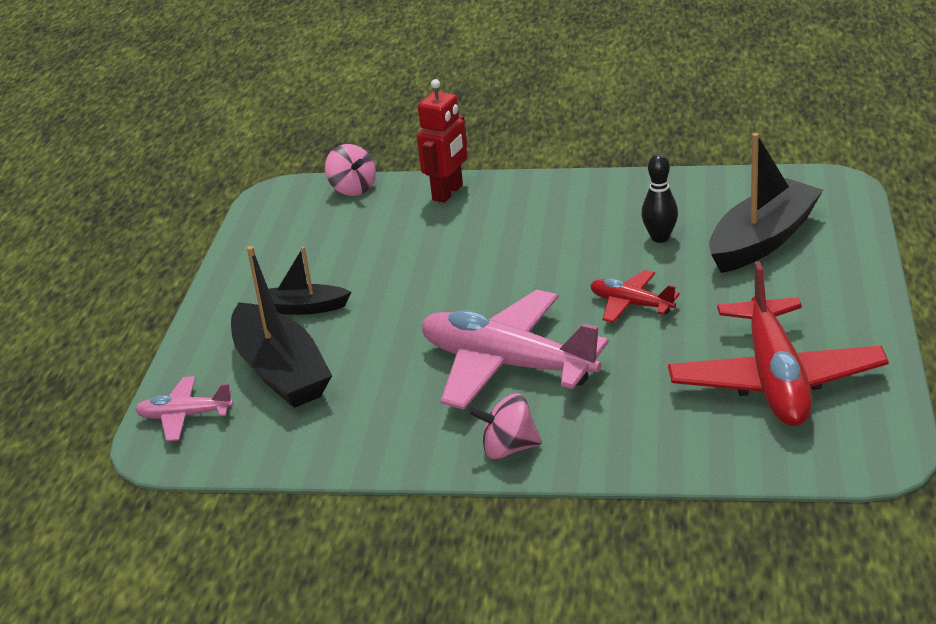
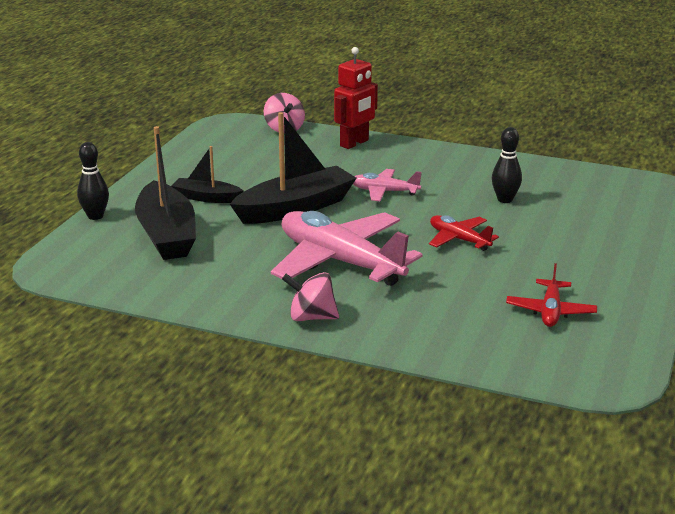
camera: 10 degrees right, 5 degrees down
pink plane [135,376,234,441] -> pink plane moved to [353,169,422,201]
red plane [668,261,889,426] -> red plane [506,263,597,327], size x0.49
black boat [709,133,823,273] -> black boat moved to [230,112,357,224]
none -> black bowling pin [77,142,109,220]

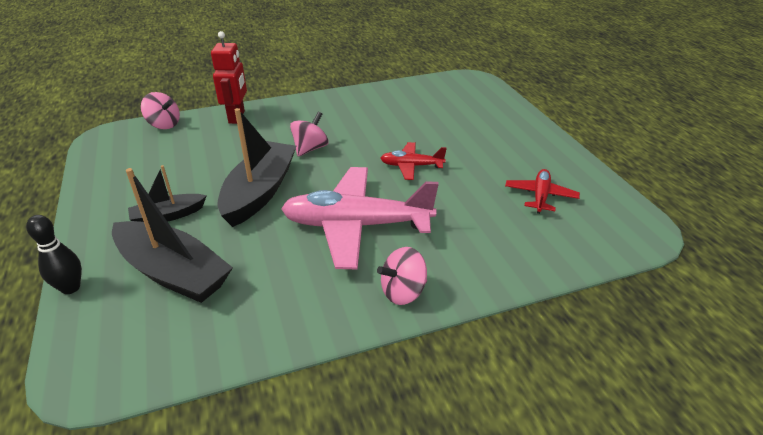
camera: 40 degrees left, 10 degrees up
pink plane [353,169,422,201] -> pink spinning top [290,112,329,157]
black bowling pin [492,127,522,203] -> none
red plane [506,263,597,327] -> red plane turned 135 degrees counterclockwise [505,169,580,214]

